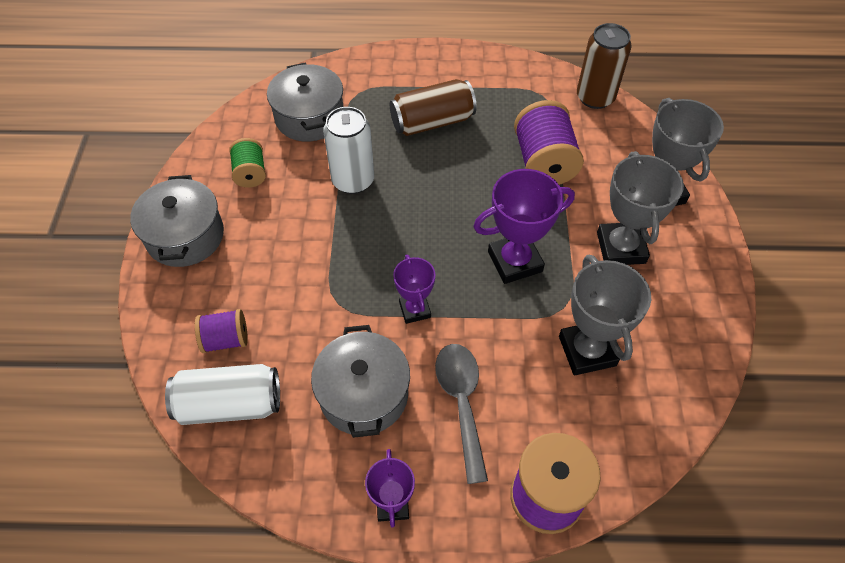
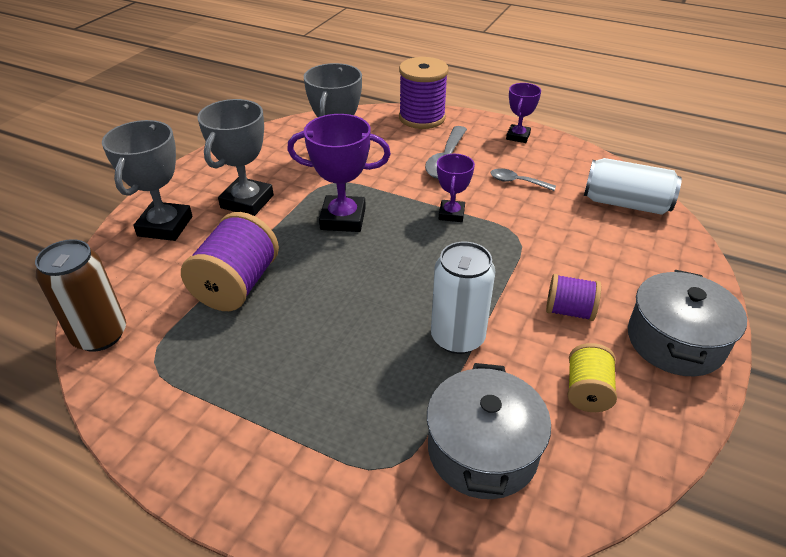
camera: 155 degrees left, 15 degrees down
purple spool [195,309,248,353] -> purple spool moved to [546,274,601,321]
green spool [229,138,266,188] -> yellow spool [568,343,617,412]
grey pot [311,325,410,438] -> grey spoon [490,169,556,191]
brown can [390,79,477,136] -> none

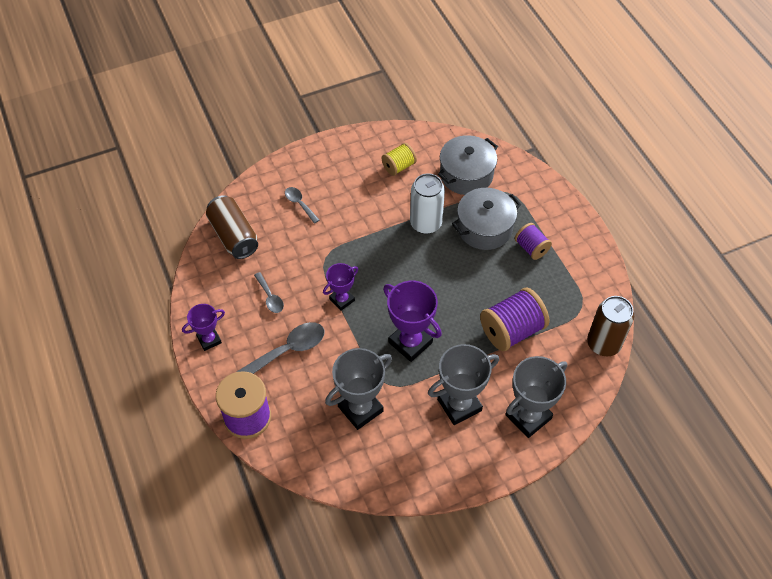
camera: 140 degrees left, 15 degrees up
purple spool [546,274,601,321] -> purple spool moved to [515,223,552,260]
white can [584,158,682,215] -> brown can [206,195,258,259]
grey pot [628,270,747,376] -> grey pot moved to [452,188,521,250]
none -> grey spoon [285,187,319,224]

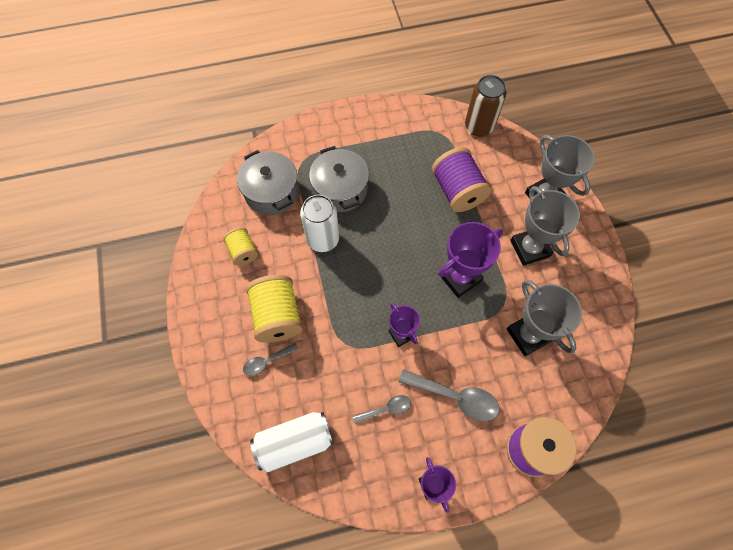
camera: 80 degrees left, 10 degrees up
brown can [206,195,258,259] -> white can [250,412,334,472]
grey spoon [237,322,325,374] -> grey spoon turned 135 degrees clockwise [399,369,500,421]
purple spool [515,223,552,260] -> none
none -> yellow spool [246,275,303,343]

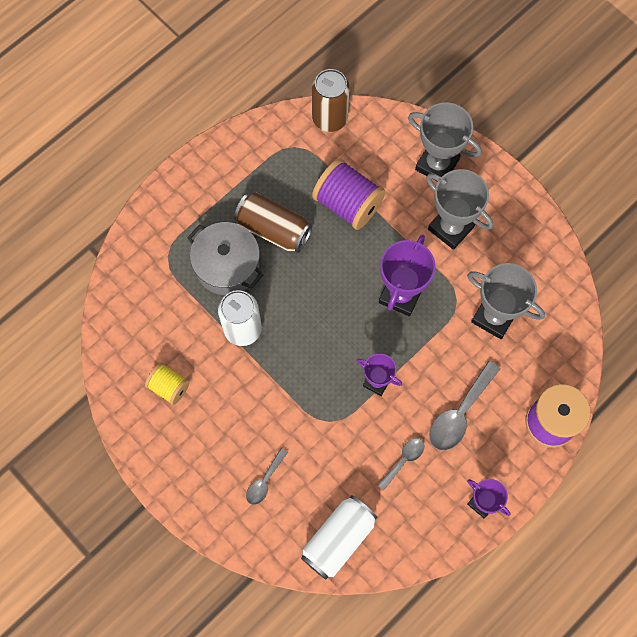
camera: 30 degrees left, 5 degrees up
grey pot [237,150,299,215] -> none
yellow spool [246,275,303,343] -> none
grey spoon [399,369,500,421] -> grey spoon turned 135 degrees clockwise [429,360,500,451]
none -> brown can [234,192,312,253]

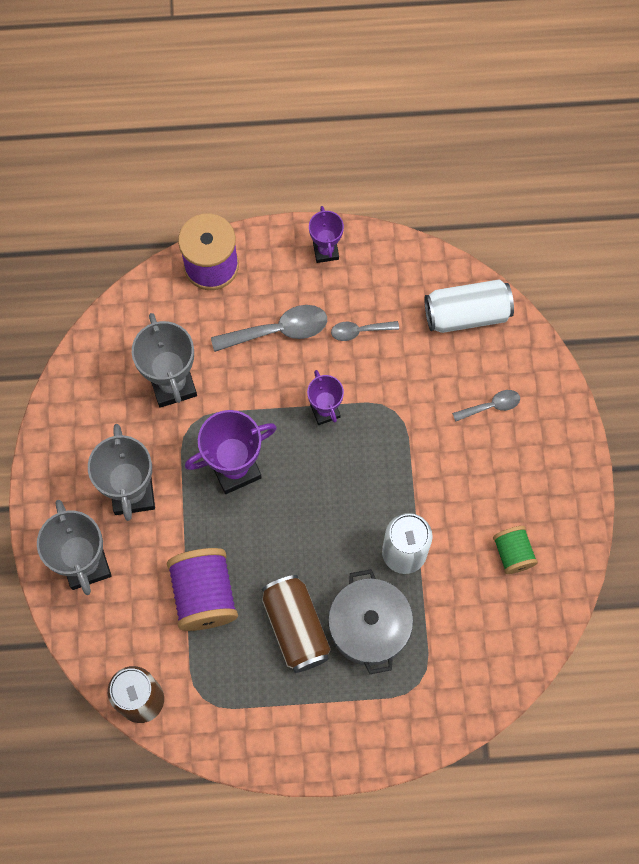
camera: 140 degrees left, 0 degrees up
yellow spool [145,363,190,405] -> green spool [493,526,538,574]

